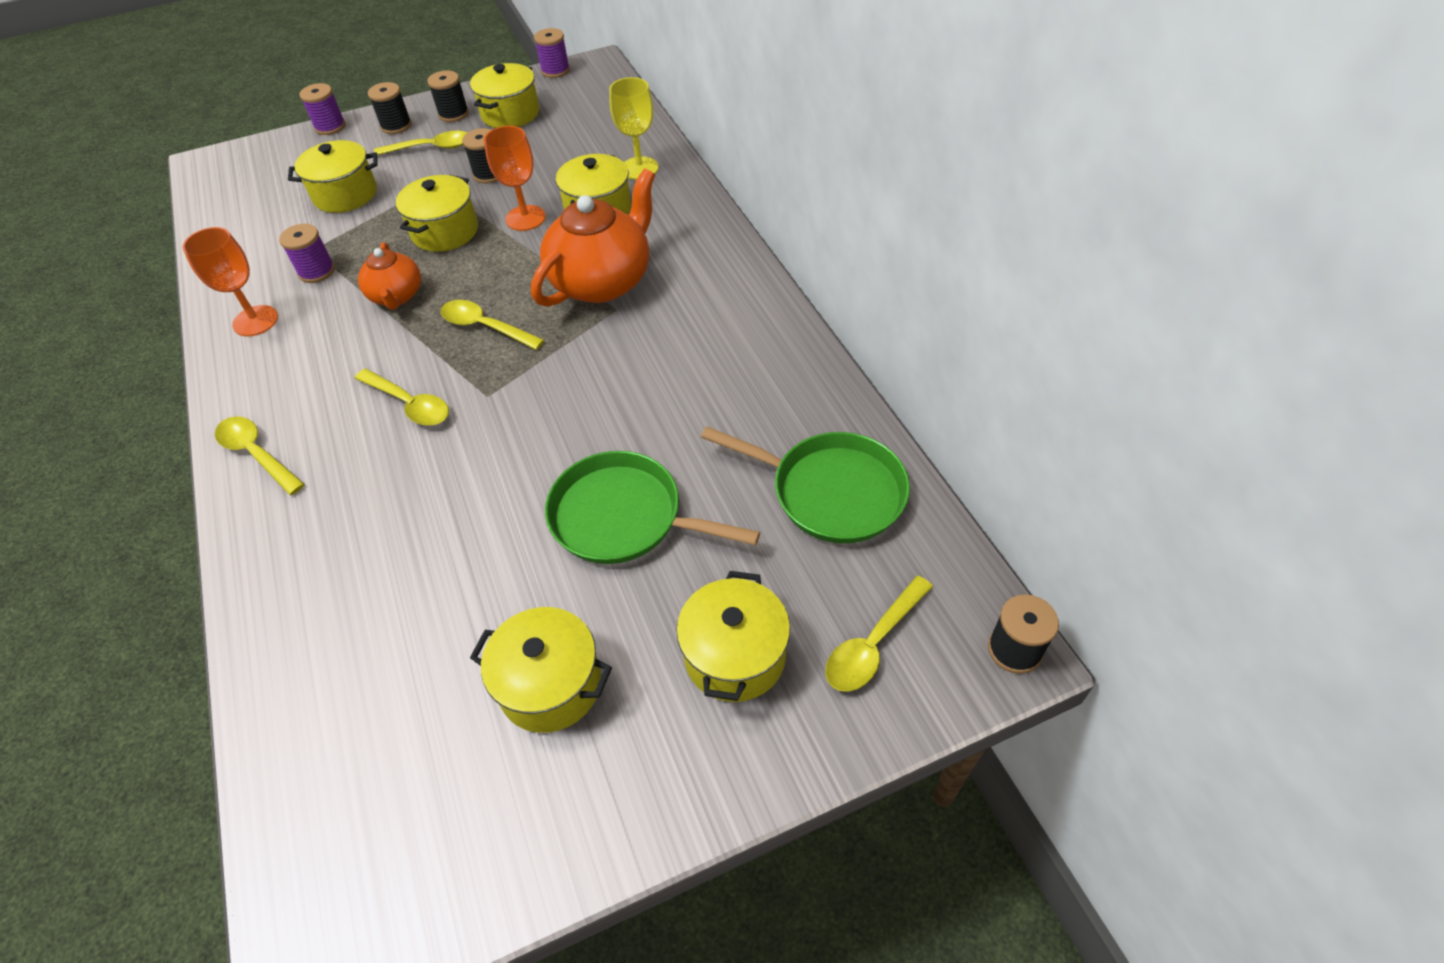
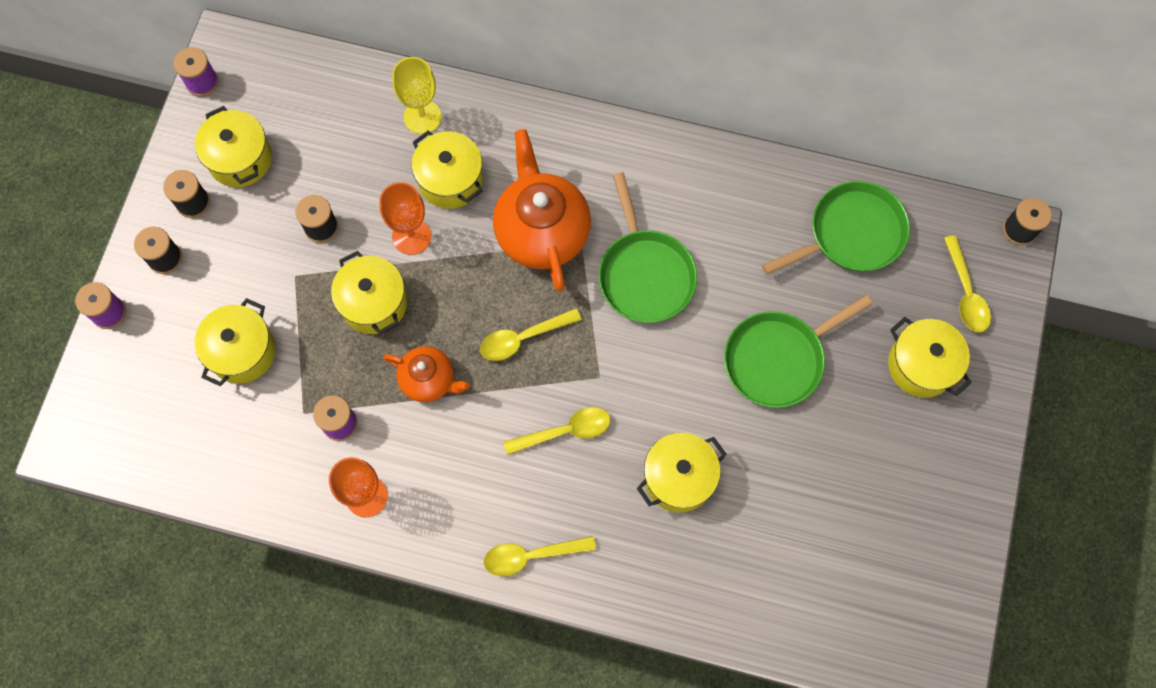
camera: 55 degrees left, 20 degrees up
yellow spoon [374,131,467,155] -> none
yellow pot [470,607,612,733] -> yellow pot moved to [637,433,727,512]
none -> green pan [599,172,697,323]

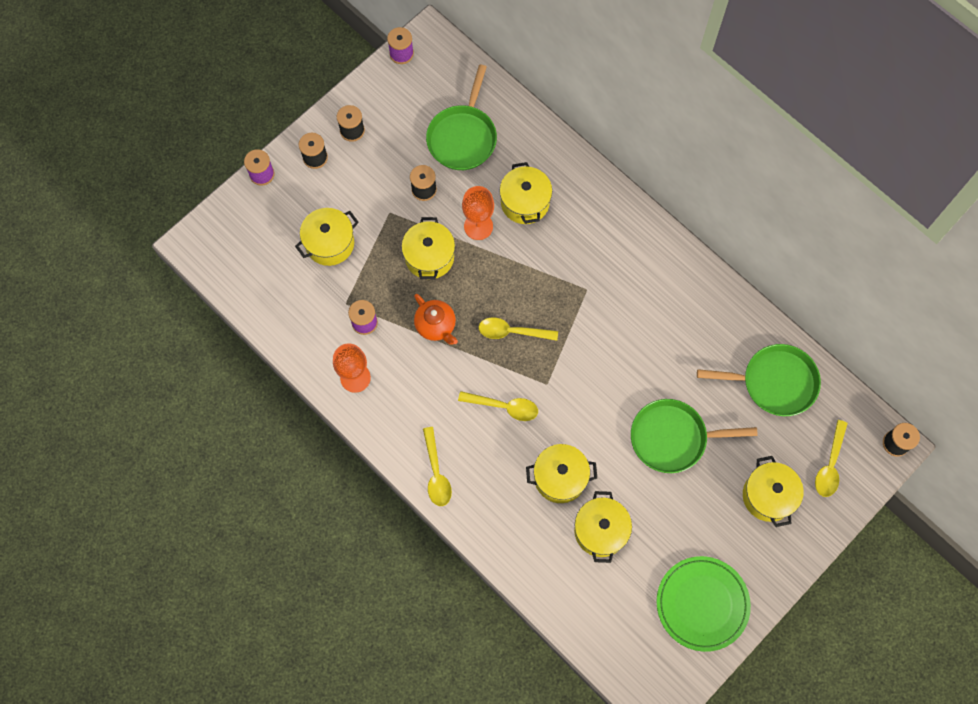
camera: 30 degrees right, 0 degrees up
yellow pot [195,106,272,187] -> yellow pot moved to [574,491,632,563]
yellow goblet [392,57,442,134] -> none
yellow spoon [484,536,596,576] -> yellow spoon turned 120 degrees counterclockwise [423,427,452,506]
orange teapot [493,129,591,292] -> none
green pan [599,172,697,323] -> green pan moved to [426,64,497,170]
none -> green plate [656,556,751,652]

